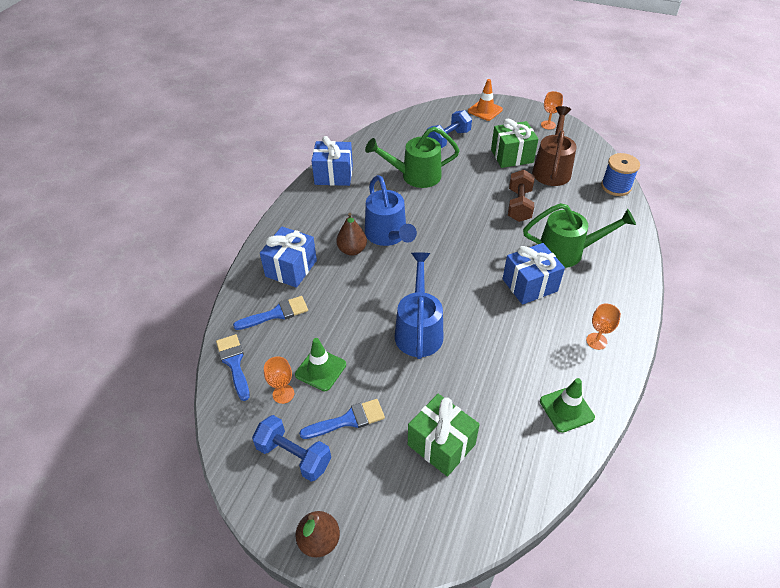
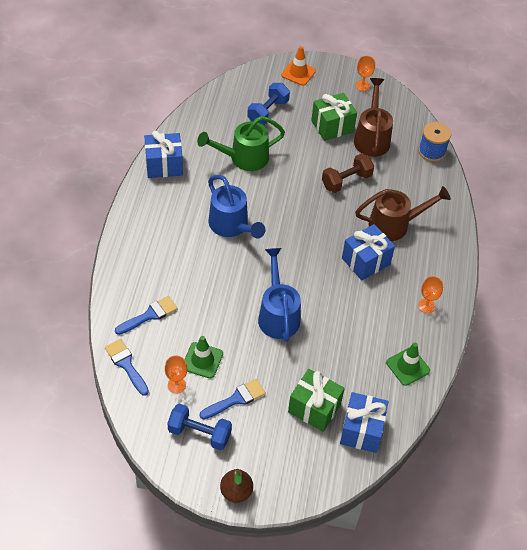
camera: 15 degrees left, 5 degrees up
blue gift [260,226,317,288] -> blue gift moved to [340,392,388,453]
brown pear [336,213,367,256] -> none
brown dumbbell [508,170,534,222] -> brown dumbbell turned 60 degrees clockwise [322,153,374,193]
green watering can [523,203,636,268] -> brown watering can [355,186,451,241]

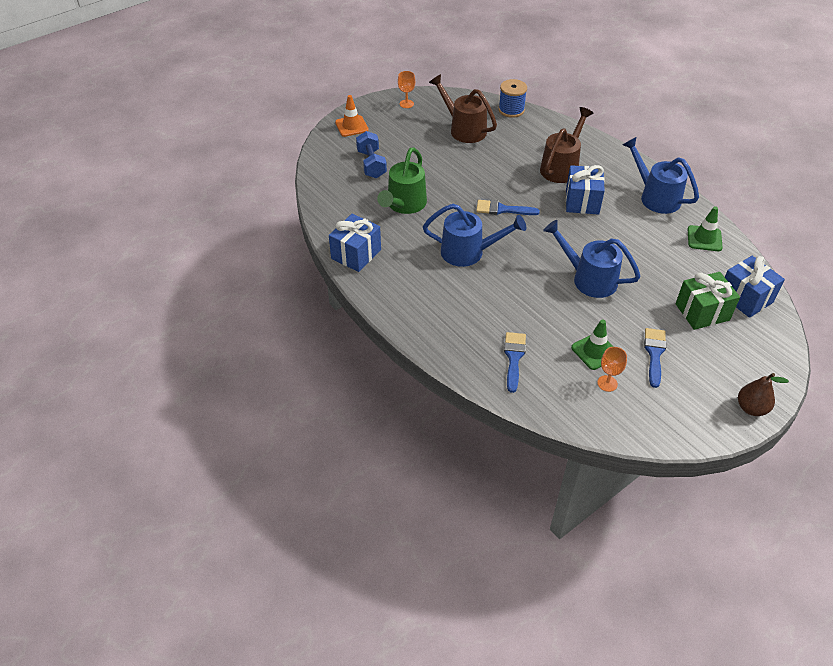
camera: 45 degrees left, 5 degrees down
blue brush [105,339,149,396] -> blue brush moved to [476,200,540,215]
blue dumbbell [167,403,232,450] -> none
green gift [311,93,357,141] -> none
brown dumbbell [322,153,374,193] -> none
orange goblet [418,276,443,313] -> blue watering can [622,137,699,214]

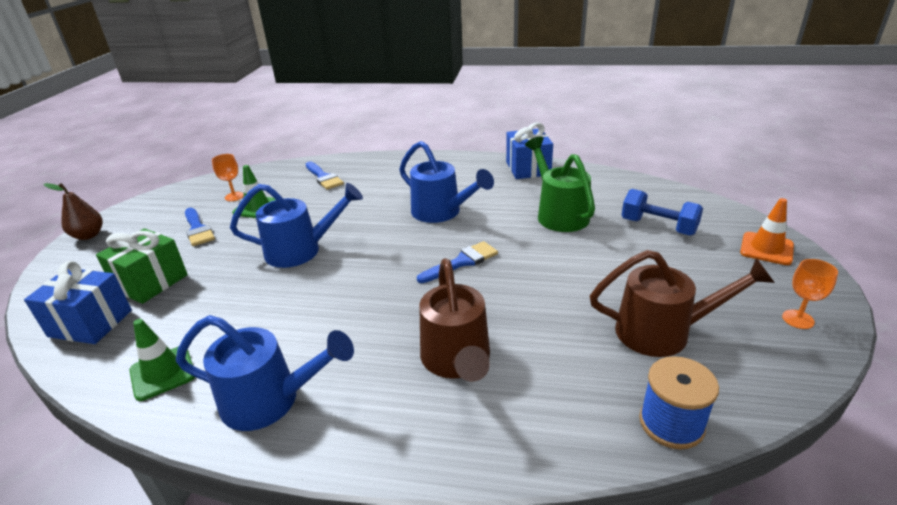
camera: 140 degrees right, 15 degrees down
blue watering can [423,204,526,267] -> blue watering can turned 105 degrees counterclockwise [399,141,494,223]
blue gift [566,165,605,215] -> none

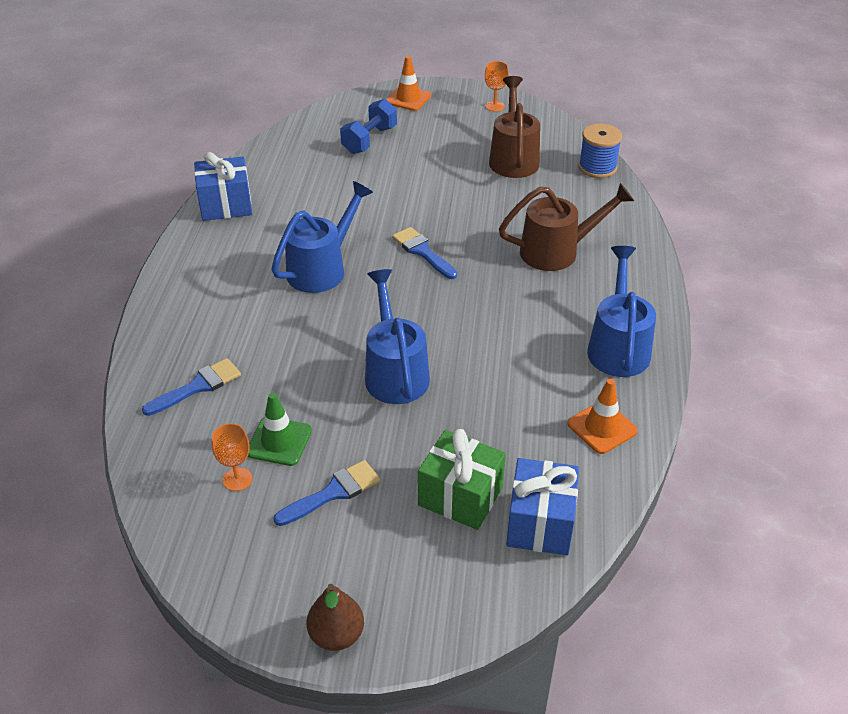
camera: 95 degrees left, 10 degrees up
green traffic cone [129,319,195,401] -> orange traffic cone [568,379,638,454]
green watering can [525,137,595,232] -> none

